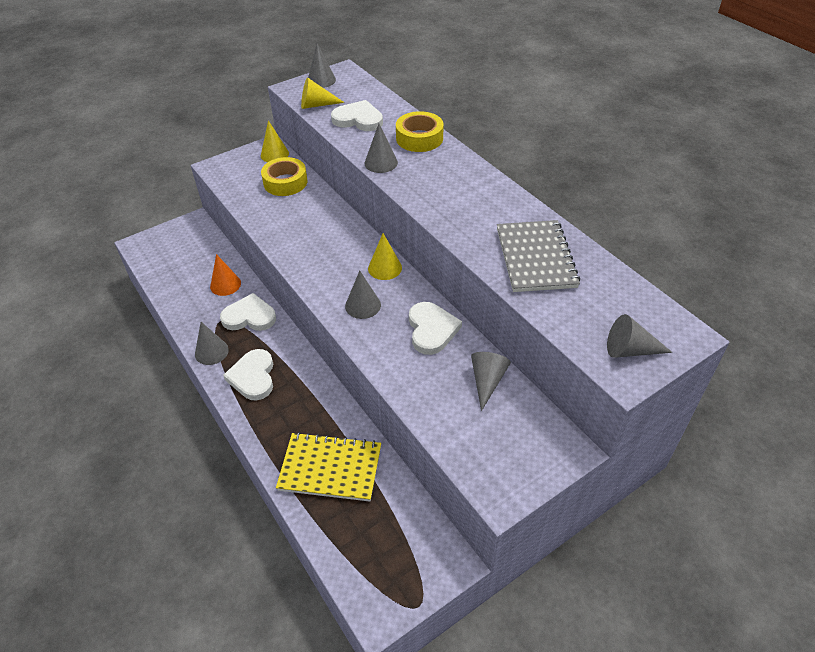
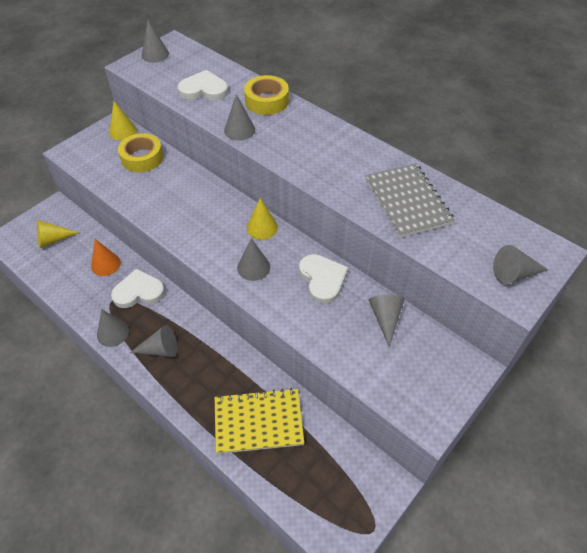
camera: 15 degrees left, 5 degrees up
white heart [223,349,273,400] -> grey cone [130,325,177,357]
yellow cone [301,78,345,109] -> yellow cone moved to [37,220,79,248]

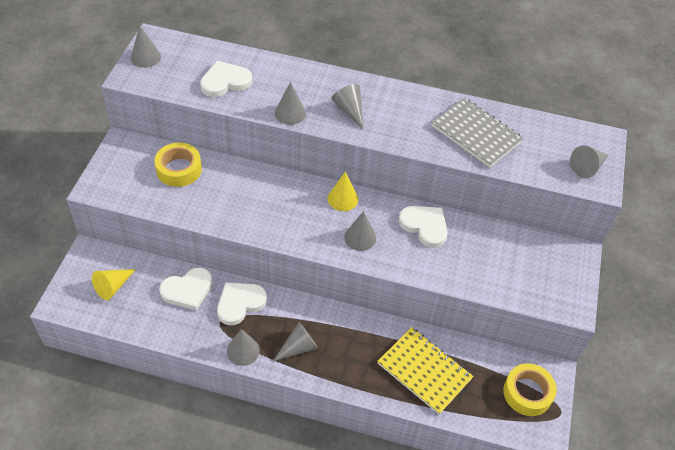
camera: 30 degrees left, 0 degrees up
orange cone [91,239,121,276] -> white heart [159,267,213,311]
yellow cone [109,101,137,140] -> none
yellow notebook [215,388,304,454] -> yellow notebook turned 75 degrees clockwise [377,327,473,414]
yellow tape [244,75,289,115] -> yellow tape moved to [503,363,557,416]
grey cone [369,295,405,347] -> grey cone moved to [331,84,363,129]

